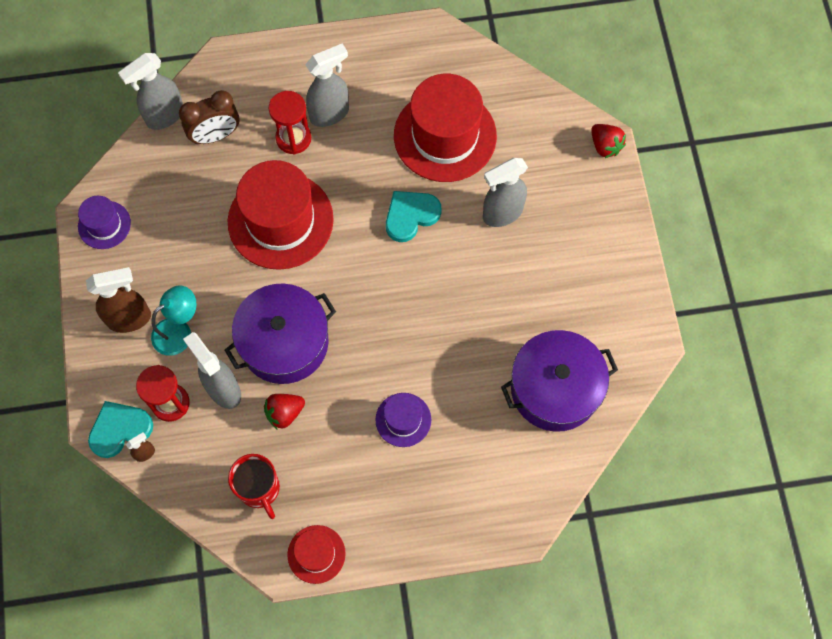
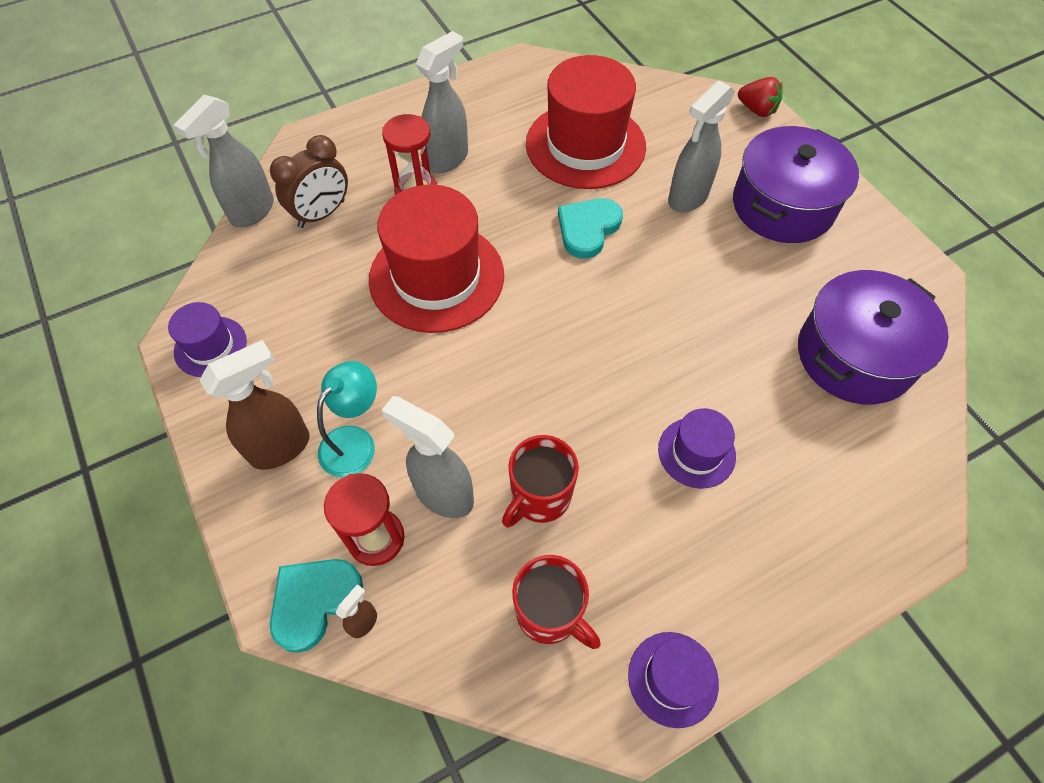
camera: 20 degrees left, 10 degrees down
purple pot [225,284,336,384] -> purple pot moved to [733,126,859,243]
red strawberry [264,394,305,430] -> red mug [502,435,579,527]
red hat [287,525,346,584] -> purple hat [628,632,719,728]

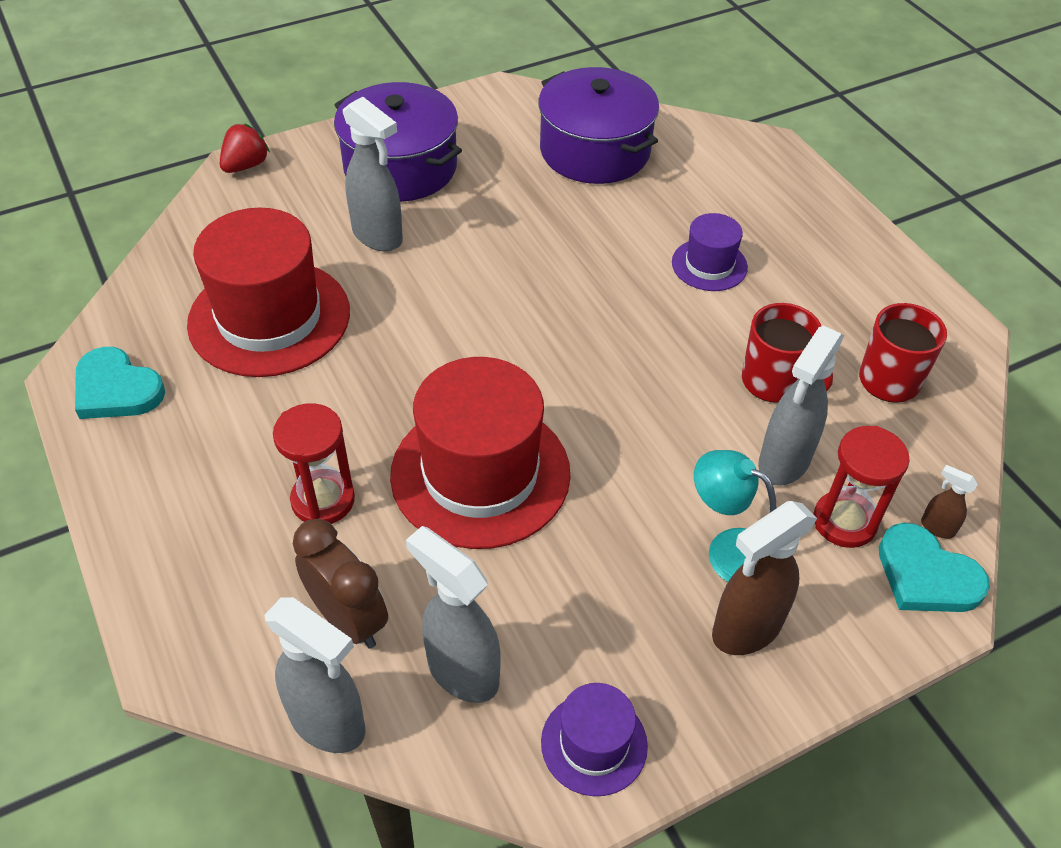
camera: 90 degrees left, 10 degrees down
brown spray bottle [199,340,309,470] -> brown spray bottle turned 90 degrees counterclockwise [712,501,817,655]
grey spray bottle [416,31,468,173] -> grey spray bottle moved to [406,526,501,703]
turquoise heart [558,198,623,259] -> turquoise heart moved to [75,347,165,419]
purple hat [628,632,719,728] -> none

